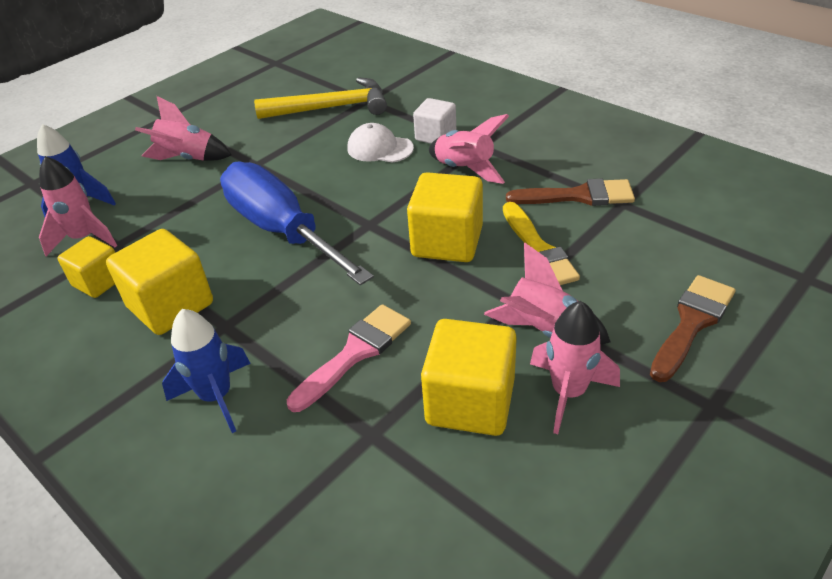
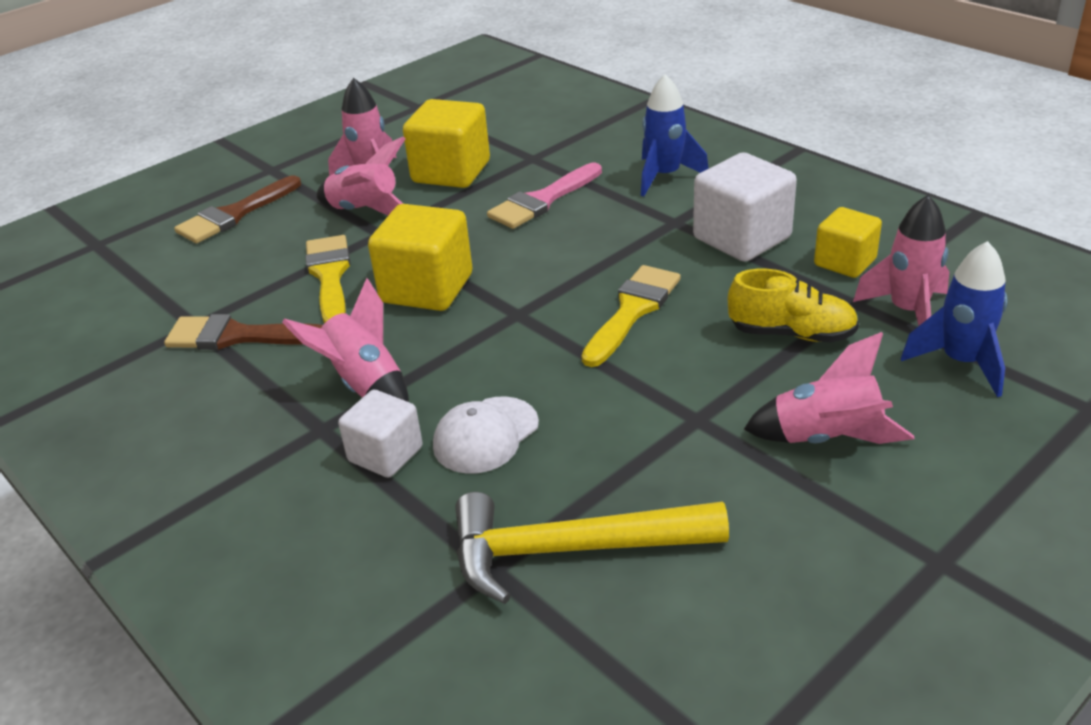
camera: 175 degrees left, 5 degrees down
yellow cube [106,229,213,335] -> white cube [693,153,797,262]
blue screwdriver [220,161,374,285] -> yellow brush [581,265,681,367]
white cap [347,123,414,163] -> white cap turned 105 degrees clockwise [433,396,539,473]
none -> yellow shoe [728,269,859,343]

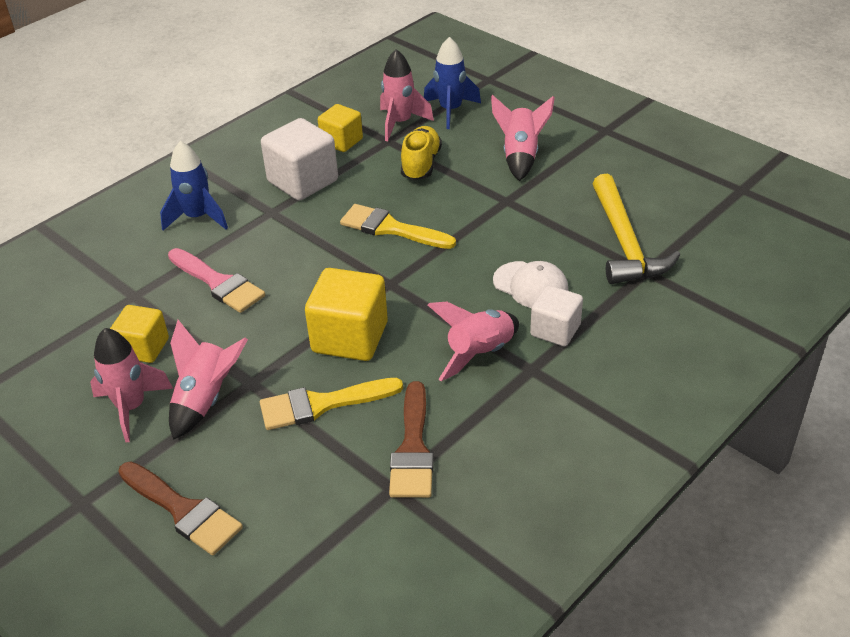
camera: 95 degrees left, 5 degrees up
yellow cube [403,99,490,188] -> yellow cube [110,305,169,363], size x0.63

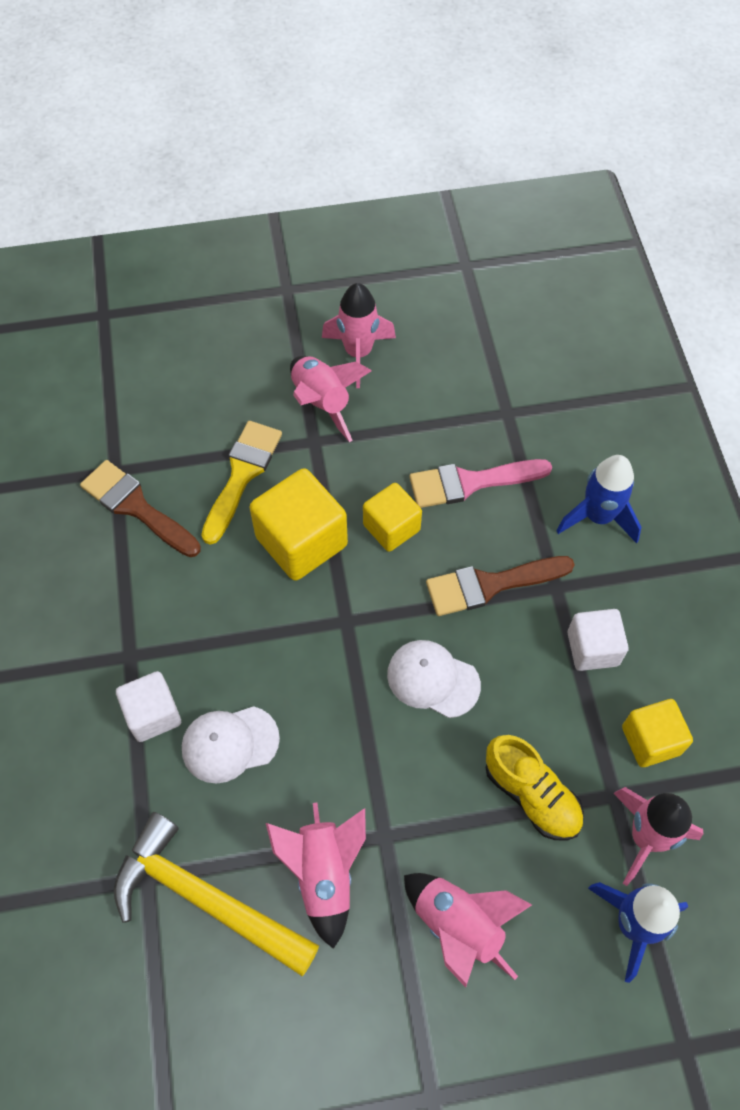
camera: 125 degrees right, 20 degrees up
yellow cube [110,305,169,363] -> yellow cube moved to [363,483,422,552]
brown brush [118,461,243,555] -> brown brush moved to [426,556,575,616]
white cube [261,118,338,201] -> white cube [568,609,629,671], size x0.63
yellow brush [340,204,456,249] -> white cap [387,640,481,718]
pink rocket [428,302,519,381] -> pink rocket moved to [266,803,366,949]

